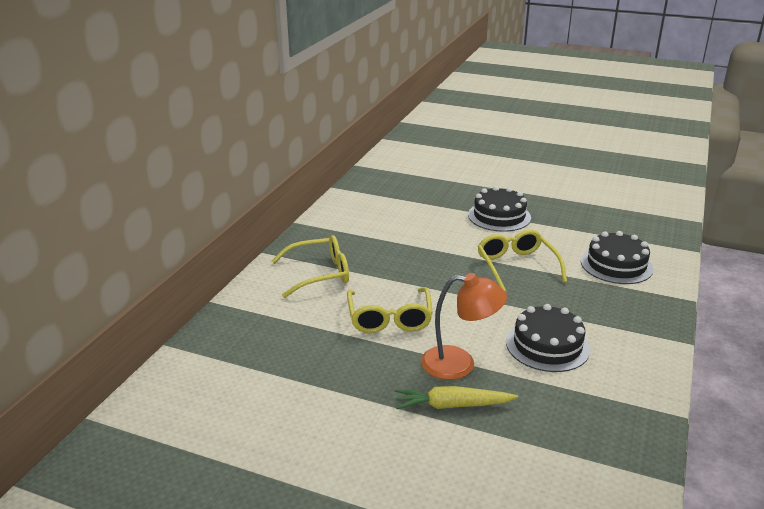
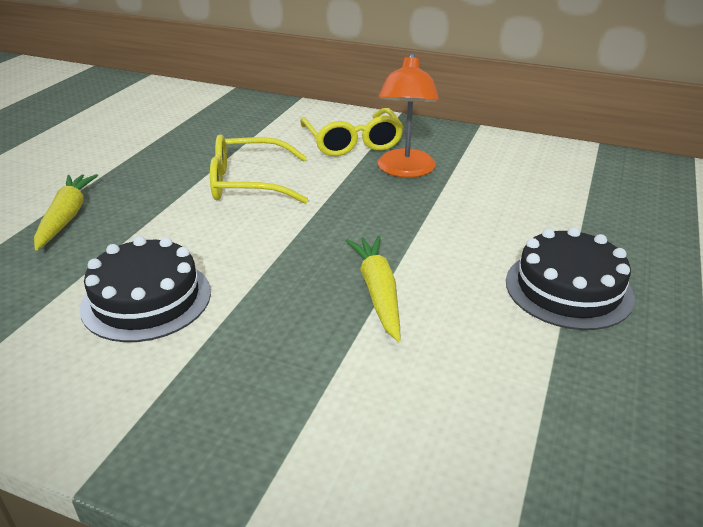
camera: 90 degrees right, 5 degrees up
orange lamp [421,273,507,380] -> orange lamp moved to [378,53,439,178]
yellow glasses [477,230,567,292] -> yellow carrot [346,236,401,342]
black cake [581,231,654,284] -> none

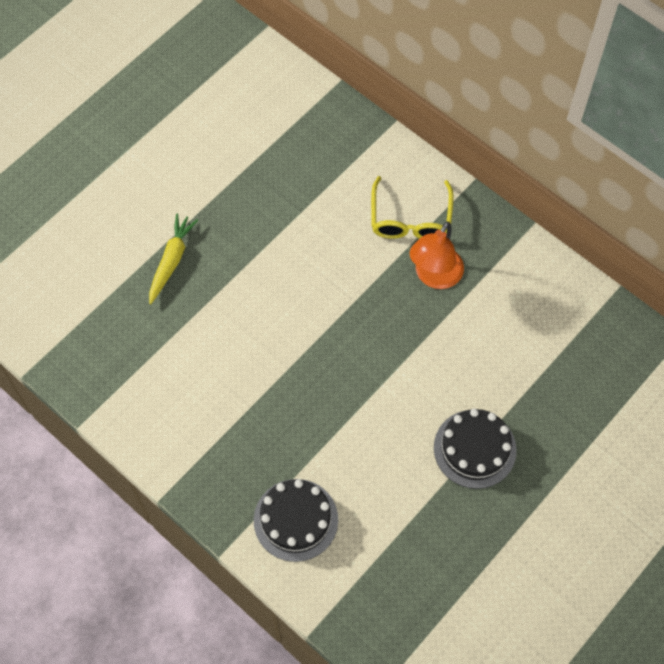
camera: 20 degrees right, 30 degrees up
black cake [80,236,211,342] -> black cake moved to [254,479,338,562]
yellow glasses [210,135,308,204] -> none
yellow carrot [346,236,401,342] -> none

